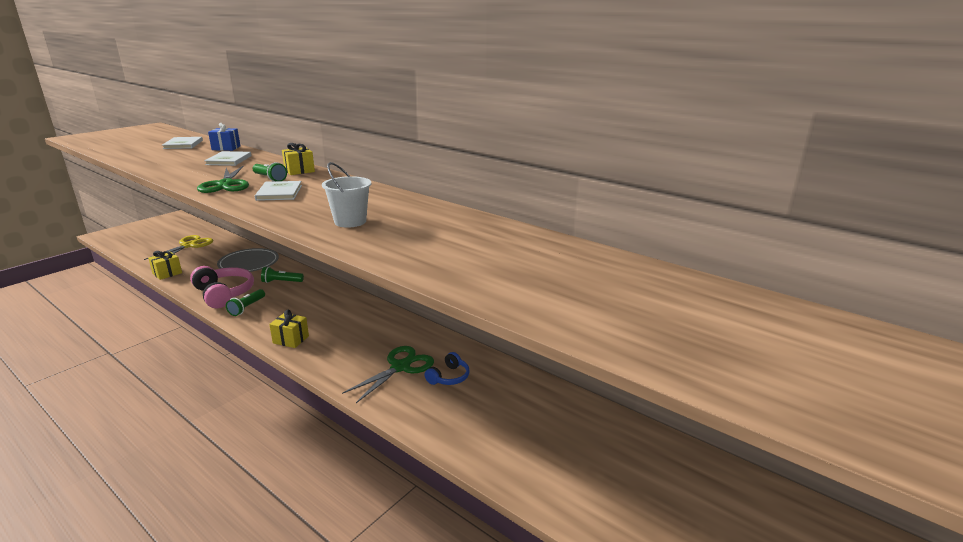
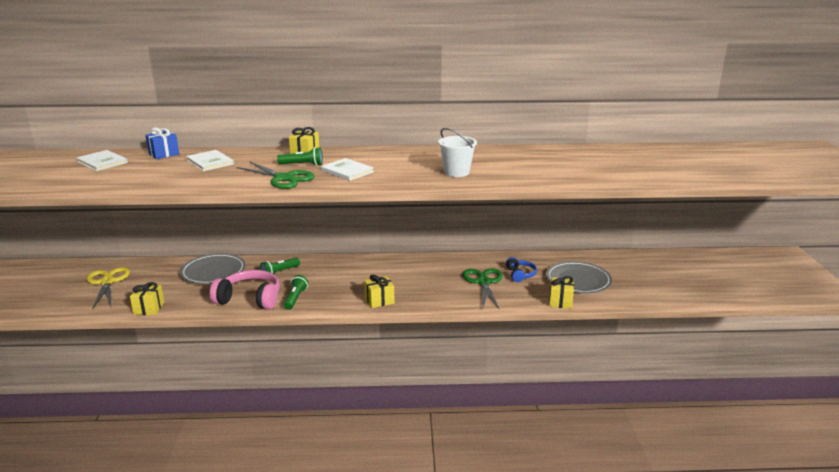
camera: 40 degrees left, 0 degrees up
green flashlight [226,289,265,316] -> green flashlight turned 150 degrees counterclockwise [283,275,308,310]
none -> grey plate [546,261,612,293]
none -> yellow gift [549,276,574,309]

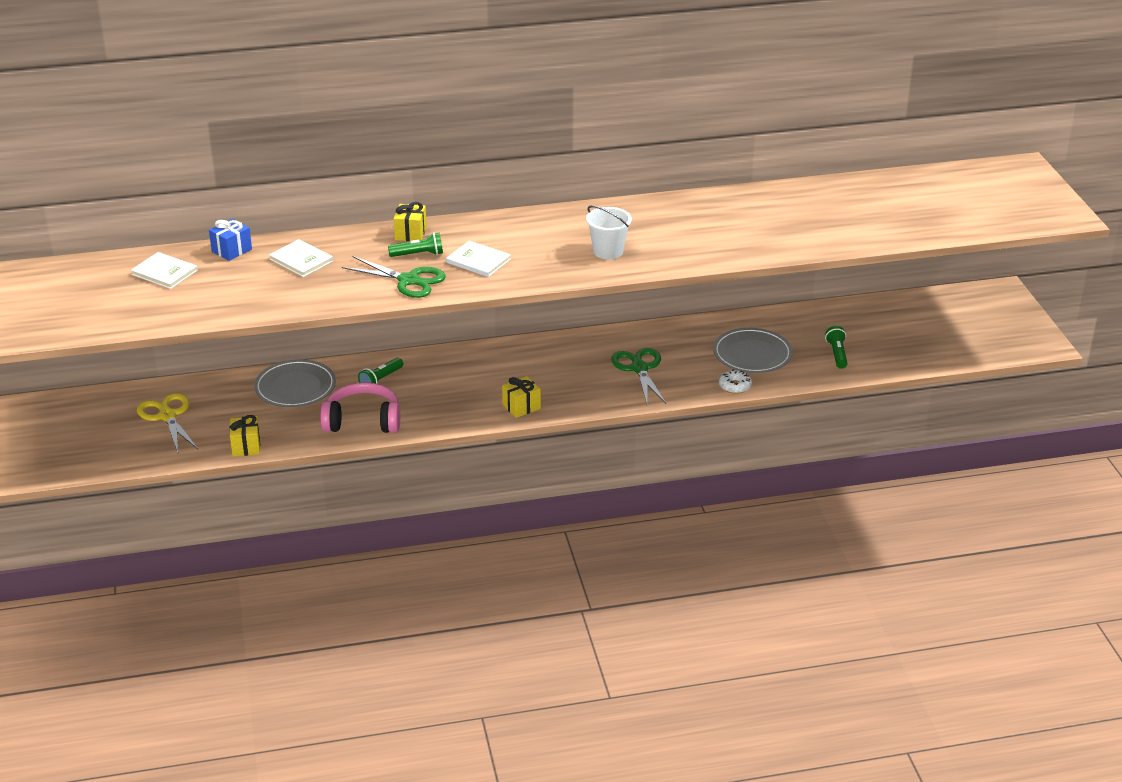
camera: 10 degrees left, 10 degrees up
green flashlight [283,275,308,310] -> green flashlight moved to [825,326,847,369]
blue headphones [506,257,537,282] -> none
yellow gift [549,276,574,309] -> white donut [719,369,752,394]

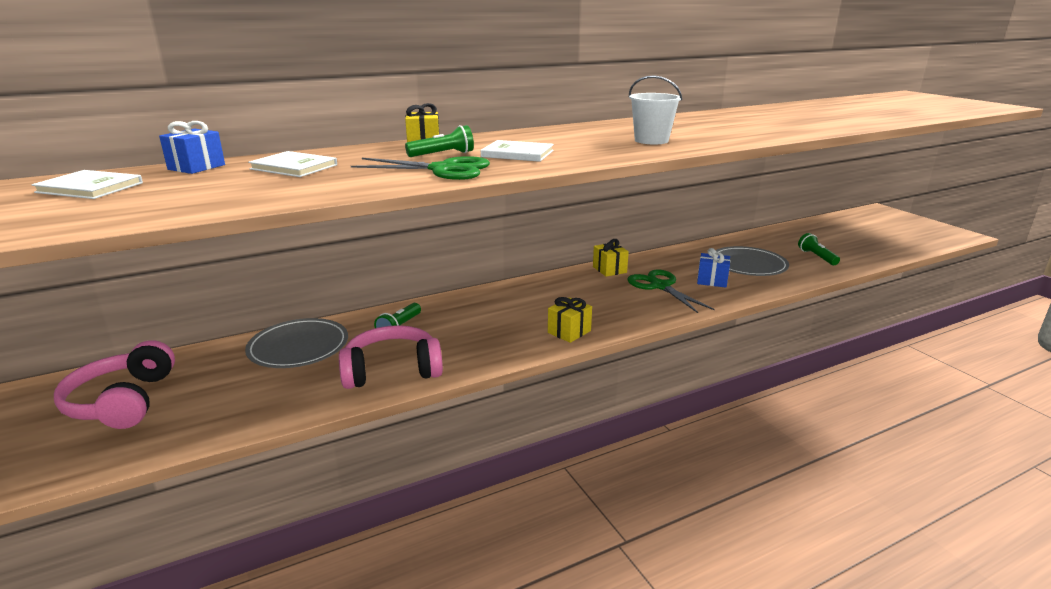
camera: 15 degrees left, 10 degrees down
yellow scissors [137,393,198,452] -> pink headphones [54,340,175,429]
yellow gift [230,415,260,457] -> yellow gift moved to [593,239,629,277]
white donut [719,369,752,394] -> none
none -> blue gift [697,248,730,288]

